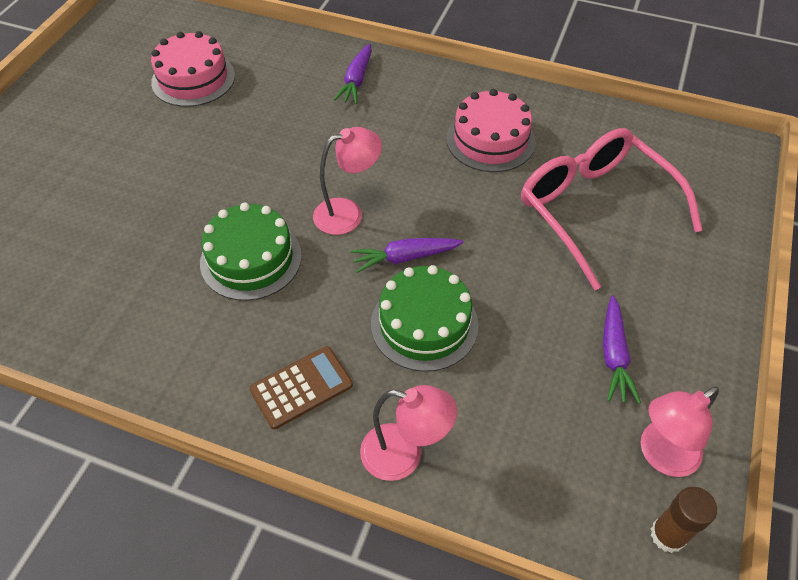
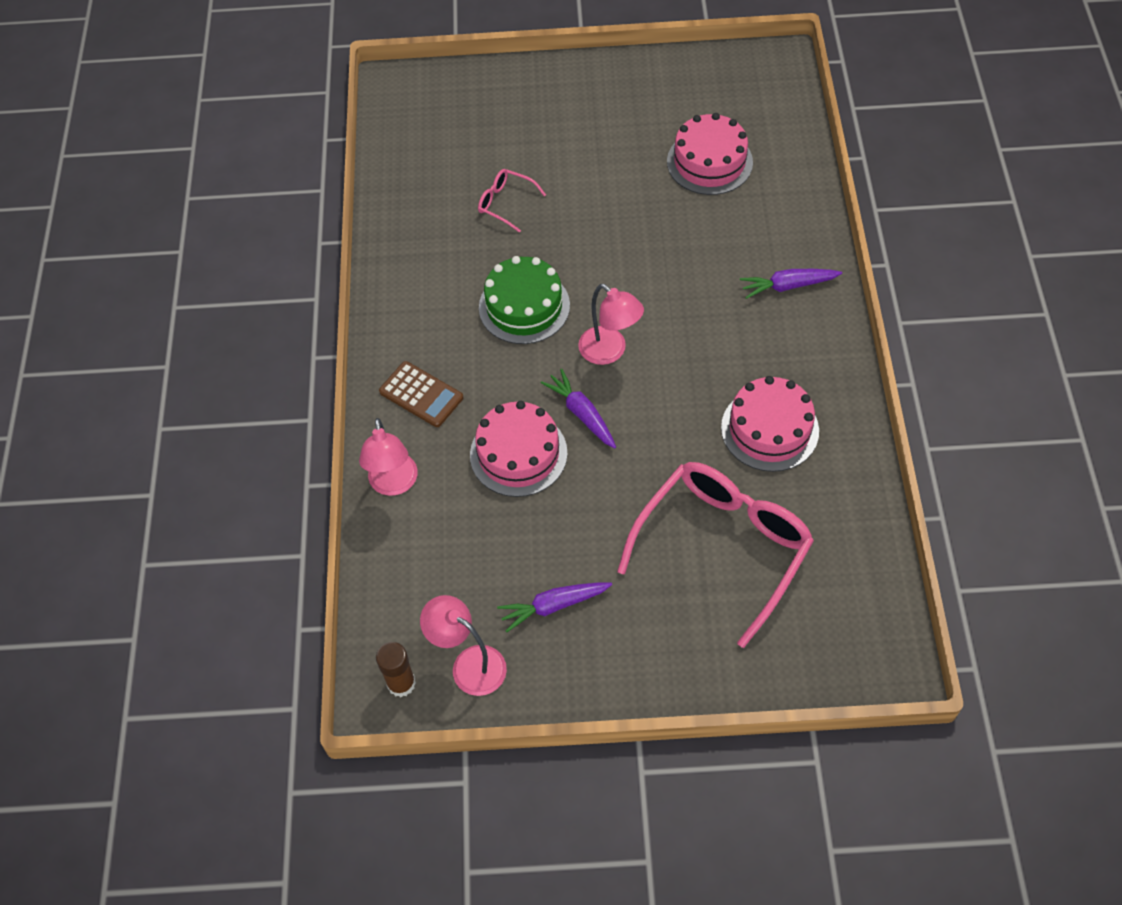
camera: 70 degrees right, 5 degrees up
green cake [371,265,479,372] -> pink cake [470,401,568,497]
none -> pink glasses [478,169,546,232]

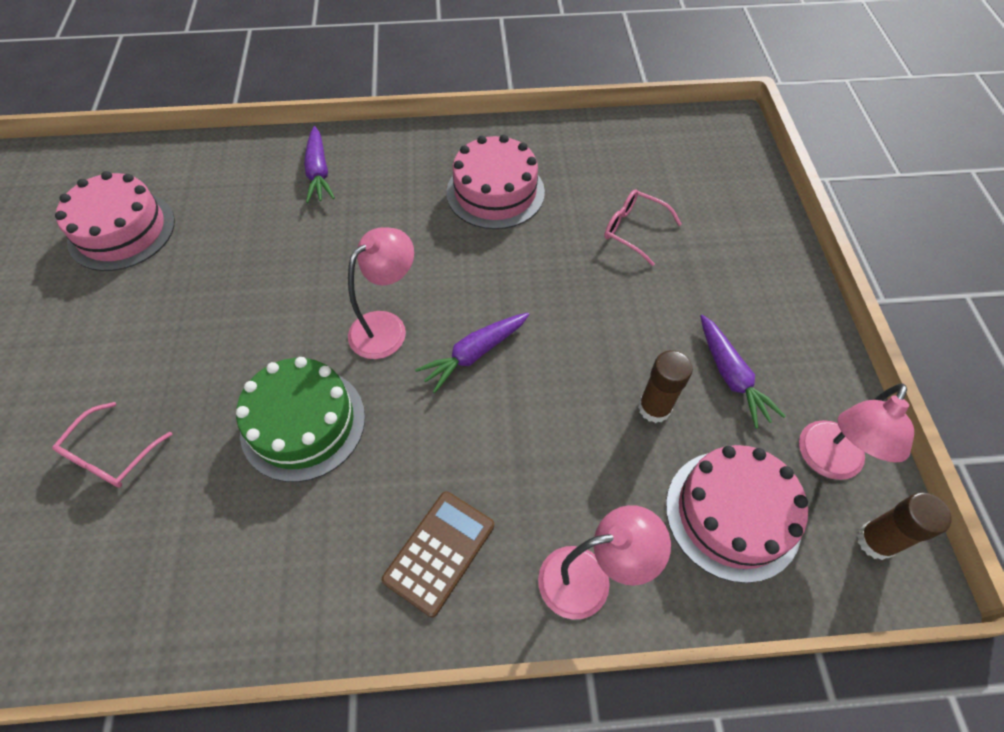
camera: 95 degrees left, 0 degrees up
pink cake [470,401,568,497] -> pink cake moved to [666,445,808,583]
pink glasses [617,462,814,648] -> pink glasses [604,189,682,266], size x0.44
none -> brown glue stick [638,350,693,423]

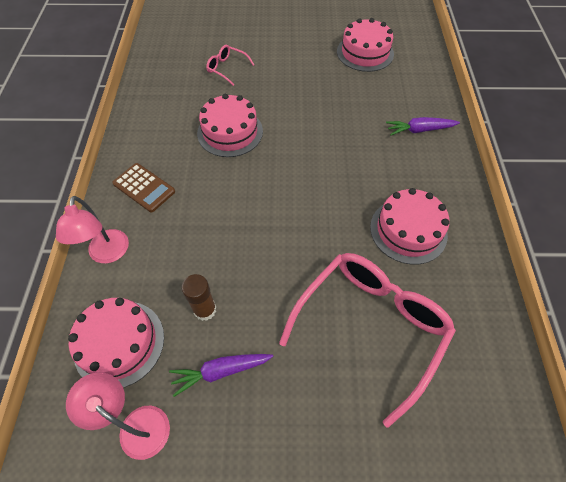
camera: 95 degrees right, 0 degrees up
green cake [236,357,365,482] -> pink cake [197,94,263,157]
pink lamp [348,227,414,359] -> none
purple carrot [415,313,529,393] -> none
pink glasses [604,189,682,266] -> pink glasses [279,253,456,428], size x2.27
brown glue stick [857,493,952,560] -> none

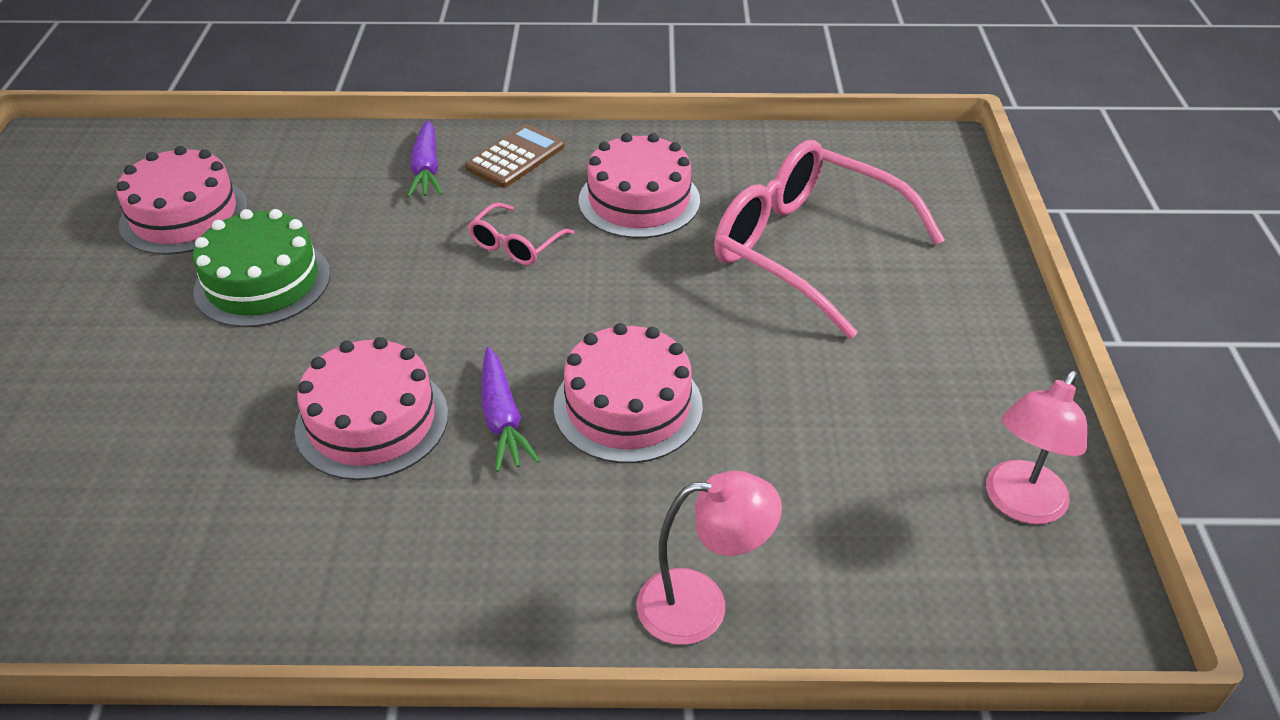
camera: 90 degrees left, 15 degrees down
pink cake [68,298,164,388] -> pink cake moved to [554,323,703,463]
brown calculator [112,163,175,212] -> brown calculator moved to [465,124,565,188]
purple carrot [169,354,273,397] -> purple carrot moved to [482,347,540,472]
brown glue stick [182,274,217,321] -> none
pink glasses [206,45,254,86] -> pink glasses moved to [468,203,574,265]
none -> green cake [193,209,330,327]

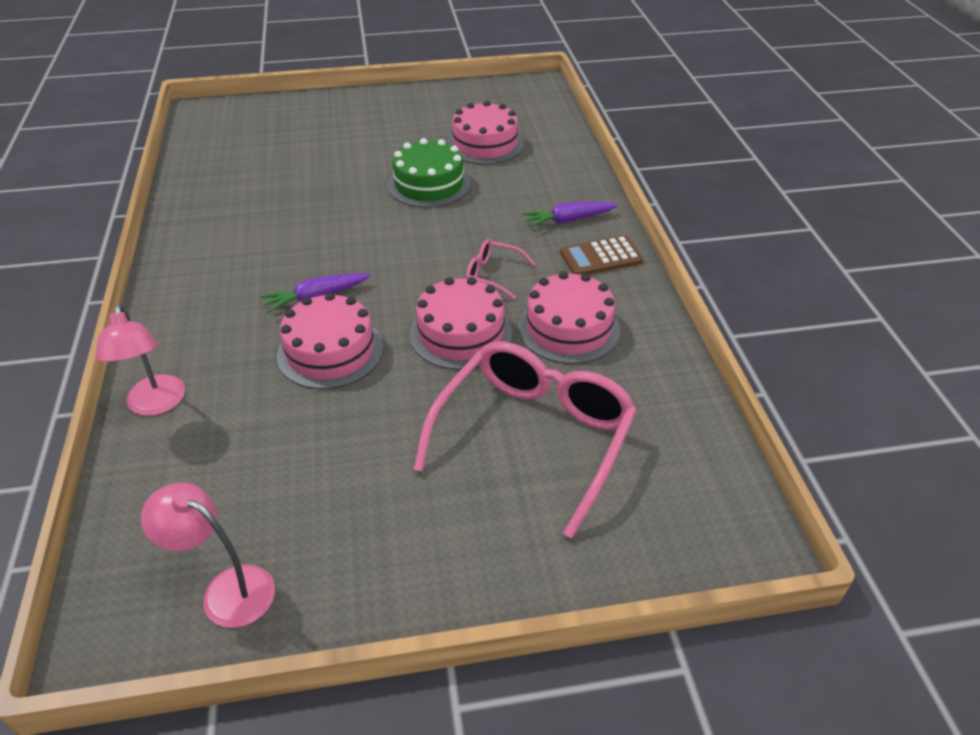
camera: 80 degrees right, 0 degrees up
pink cake [295,337,448,480] -> pink cake moved to [410,277,513,370]
brown calculator [465,124,565,188] -> brown calculator turned 135 degrees clockwise [560,235,643,275]

